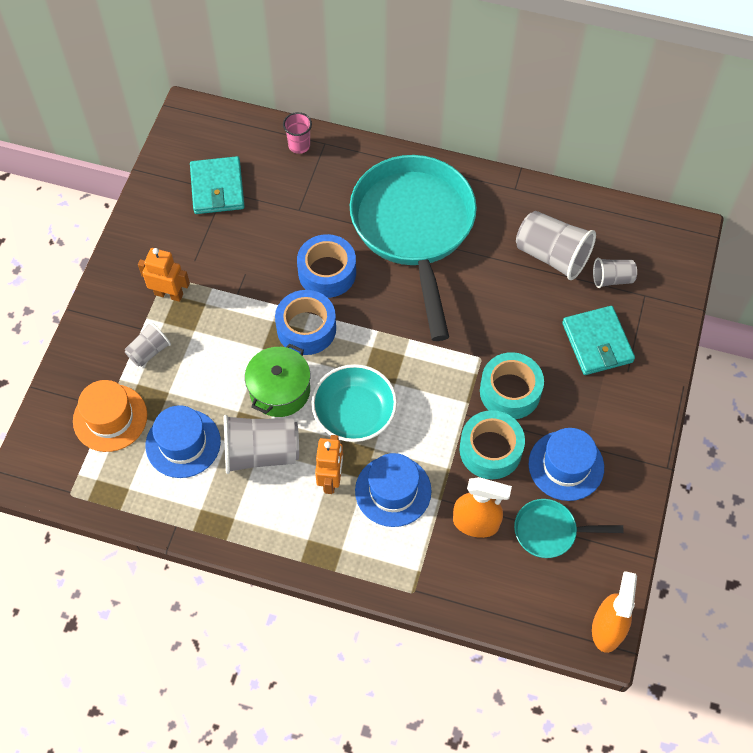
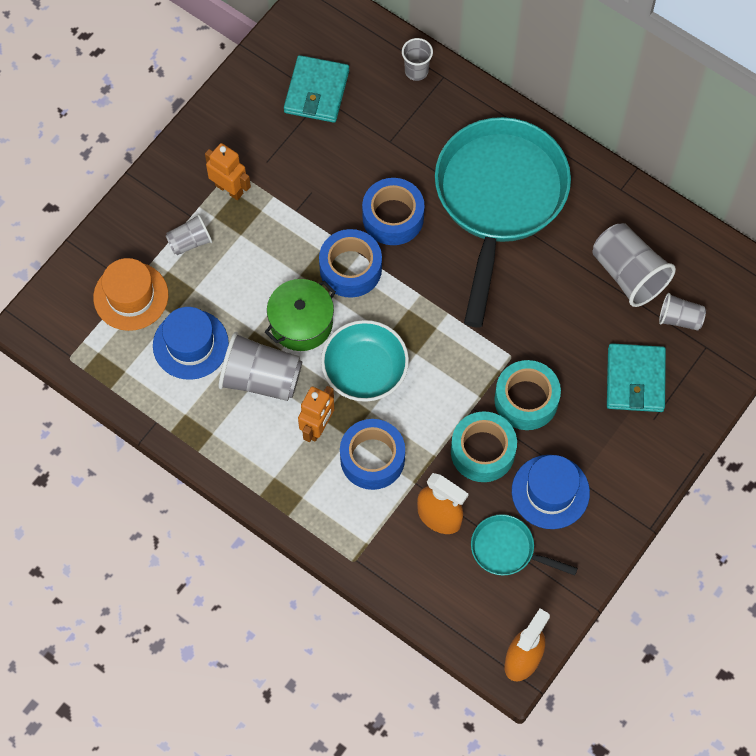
camera: 20 degrees right, 5 degrees up
pink cup [283,112,312,154] -> grey cup [402,38,433,81]
blue hat [355,453,432,527] -> blue tape [340,419,405,490]

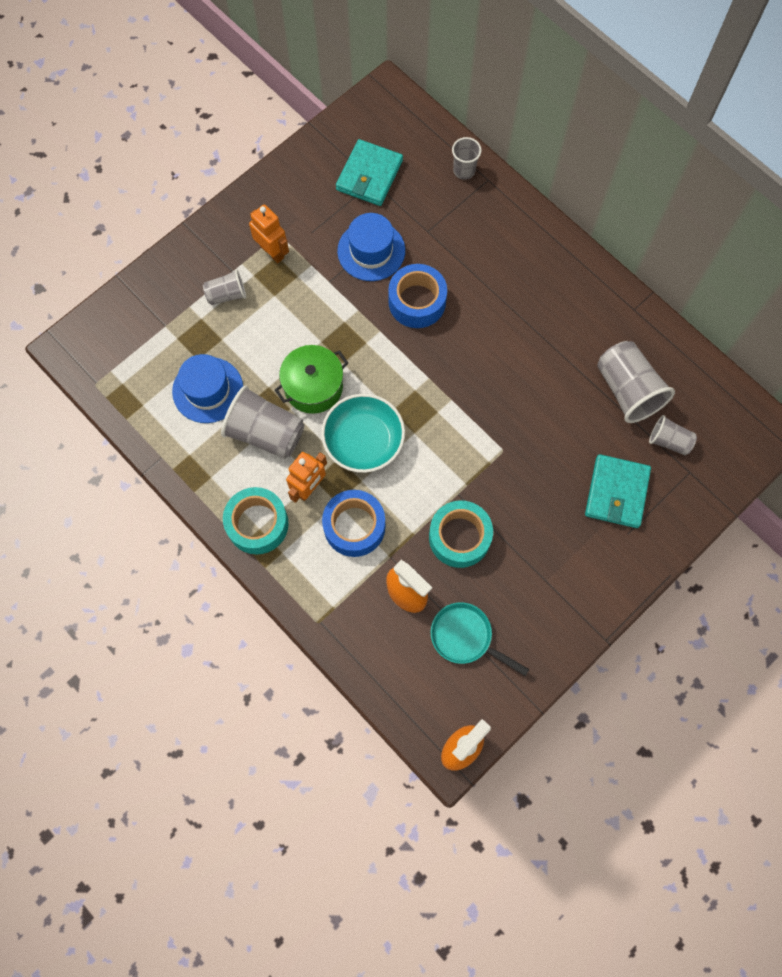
camera: 10 degrees right, 5 degrees up
orange hat [93,258,168,331] -> none
blue tape [319,229,382,298] -> none
turquoise pan [435,117,571,327] -> none
turquoise tape [494,360,561,430] -> turquoise tape moved to [223,487,289,555]
blue hat [512,455,590,529] -> blue hat moved to [337,213,405,281]

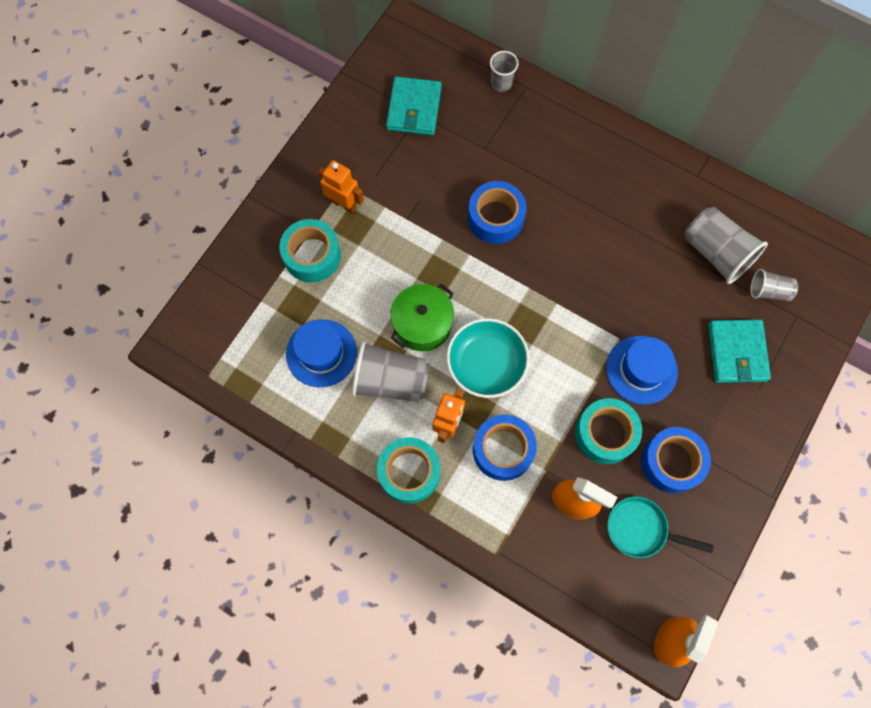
camera: 15 degrees left, 0 degrees up
grey cup [203,269,246,305] -> turquoise tape [279,219,341,283]
blue hat [337,213,405,281] -> blue hat moved to [606,336,678,405]
none -> blue tape [641,427,711,493]

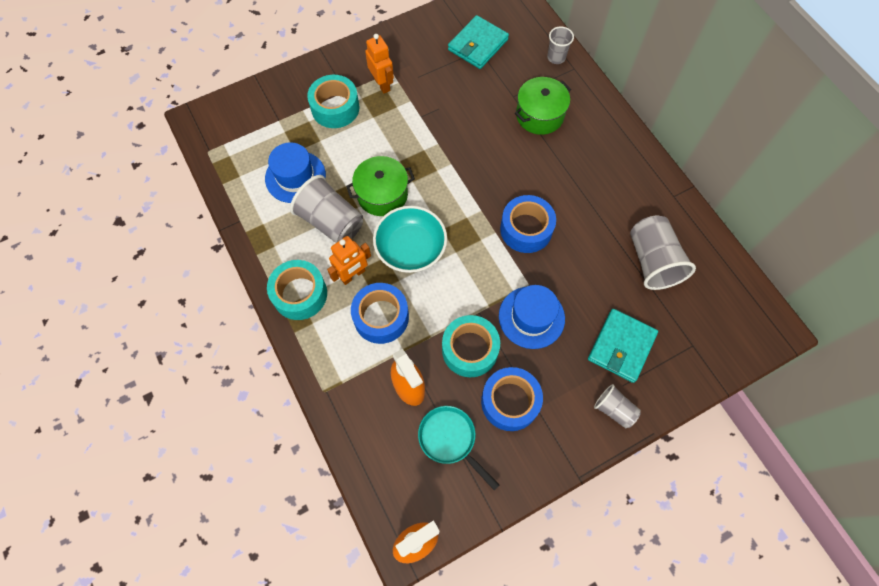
camera: 30 degrees right, 5 degrees down
blue tape [468,181,527,244] -> blue tape moved to [500,195,556,253]
grey cup [750,269,798,301] -> grey cup moved to [594,384,641,428]
none -> green pot [515,77,571,135]

